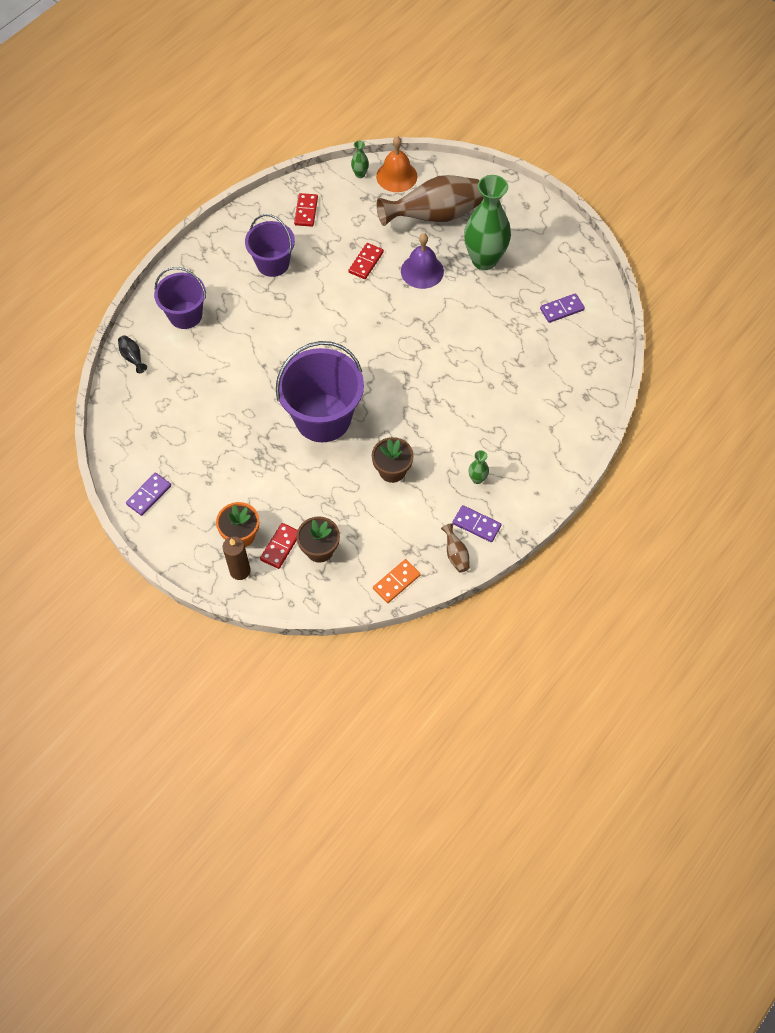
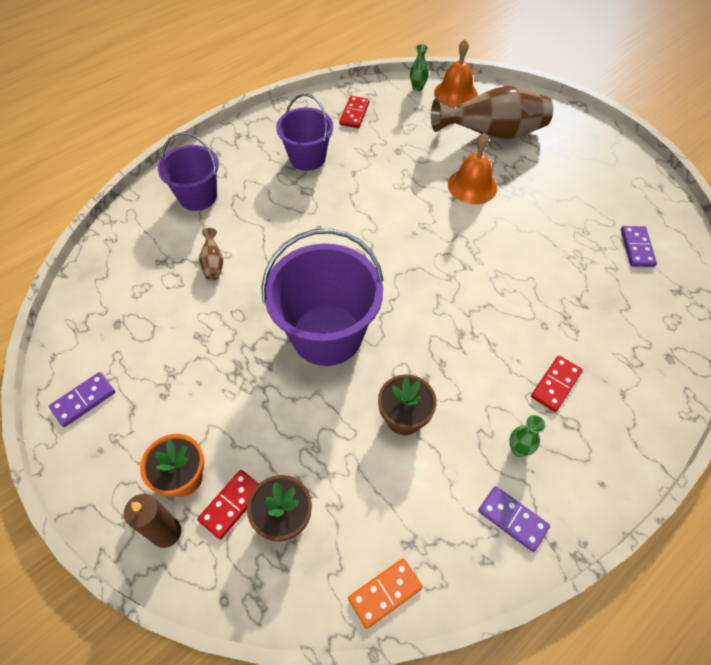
camera: 10 degrees right, 5 degrees down
black vase [118,335,147,373] -> none
red domino [348,243,384,279] -> red domino moved to [531,355,583,412]
purple bell [401,233,444,289] -> orange bell [448,133,497,204]
brown vase [441,523,470,573] -> brown vase moved to [199,228,223,281]
green vase [464,175,511,270] -> none
purple domino [540,293,585,323] -> purple domino turned 75 degrees counterclockwise [621,226,657,267]

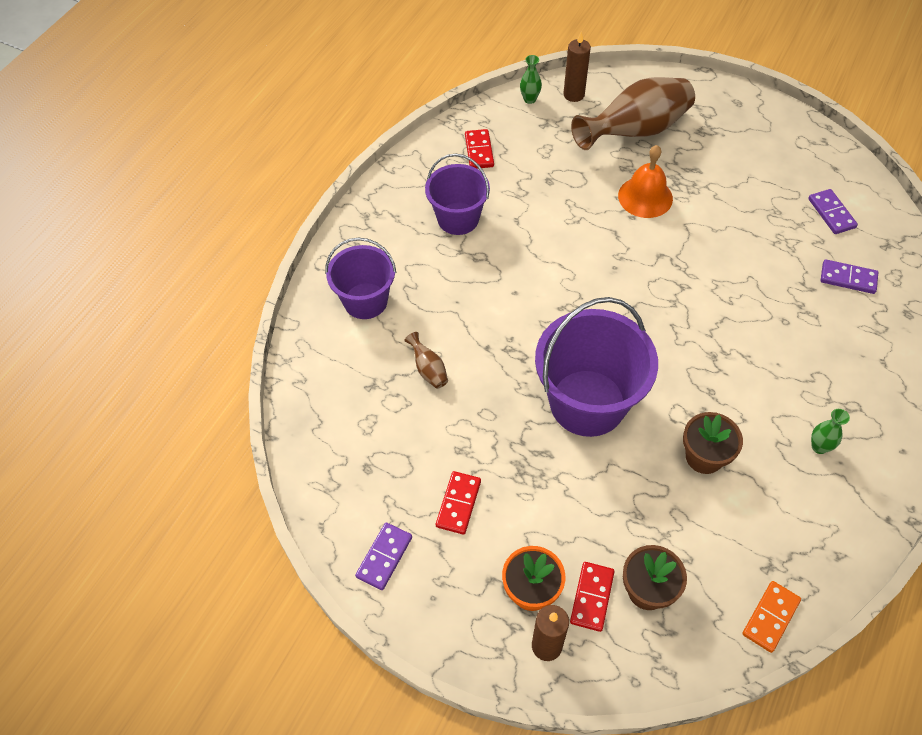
camera: 20 degrees left, 0 degrees up
orange bell [434,39,478,106] -> brown candle [563,32,591,102]
purple domino [478,486,550,552] -> purple domino moved to [821,259,878,294]
red domino [531,355,583,412] -> red domino moved to [436,471,481,535]

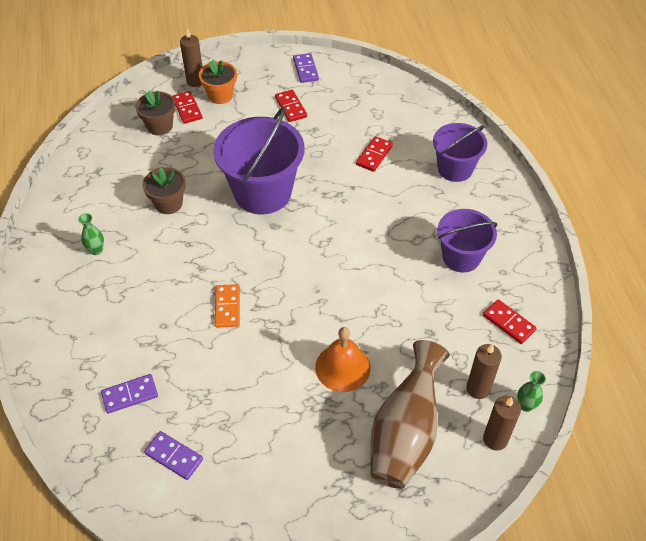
camera: 140 degrees right, 5 degrees down
brown vase [405,332,448,389] -> red domino [356,136,393,172]
orange domino [742,581,801,653] -> orange domino moved to [215,284,240,328]
none -> brown candle [466,344,502,399]

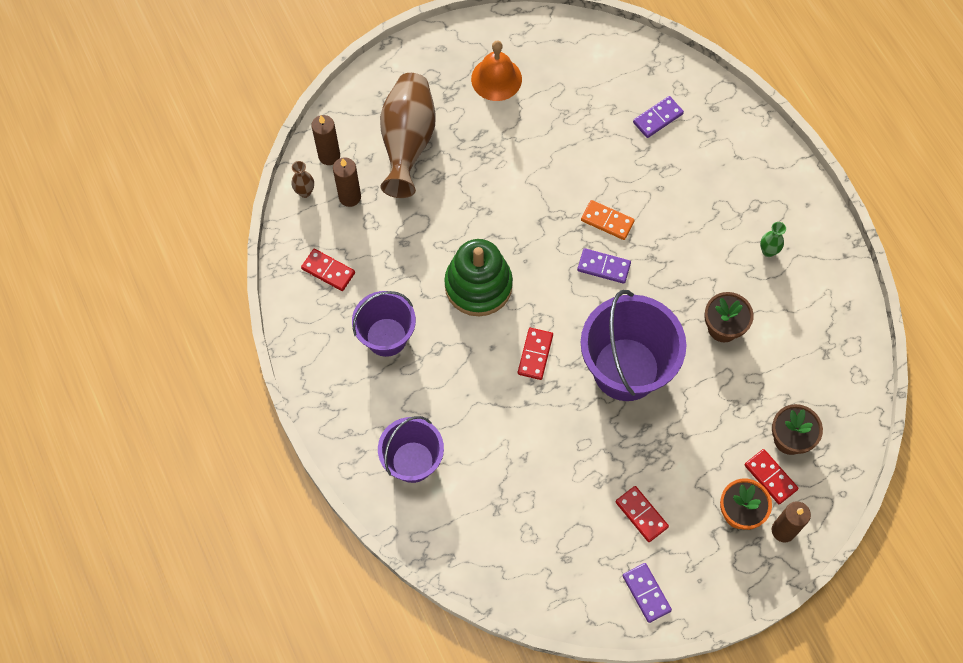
camera: 165 degrees right, 15 degrees up
purple domino [144,431,203,480] -> purple domino moved to [577,248,631,284]
orange domino [215,284,240,328] -> orange domino turned 45 degrees counterclockwise [581,200,635,240]
orange bell [315,327,371,392] -> orange bell moved to [471,41,522,101]
red domino [356,136,393,172] -> red domino moved to [518,328,553,380]
green vase [517,371,546,412] -> brown vase [291,161,314,198]
none -> green stacking toy [444,239,513,316]

